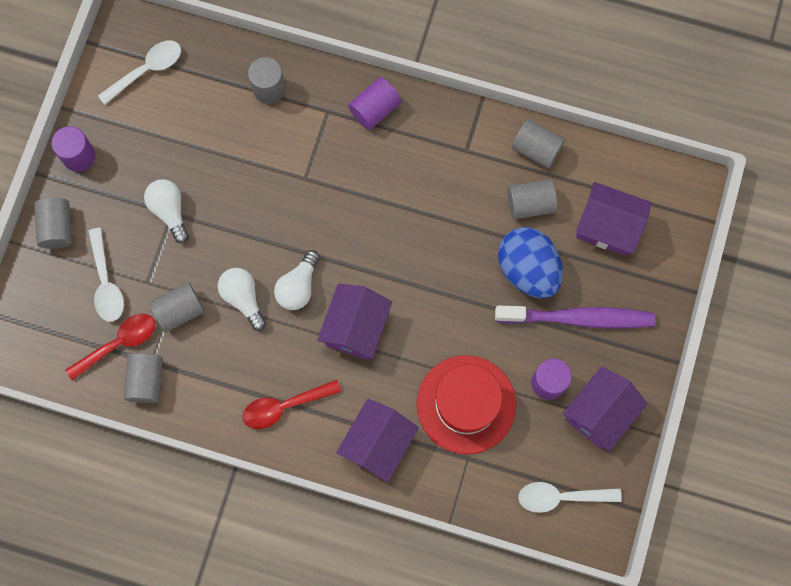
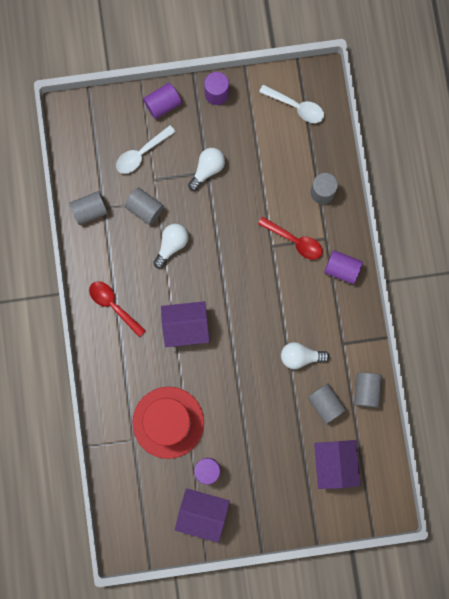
camera: 65 degrees right, 5 degrees up
grey cylinder [34,197,72,249] -> purple cylinder [143,83,182,119]
red spoon [65,314,155,380] -> red spoon moved to [258,216,323,260]
white light bulb [274,250,320,310] -> white light bulb moved to [281,342,330,369]
purple house [336,399,419,483] -> none
purple toothbrush [495,305,655,329] -> none
blue egg [498,227,563,298] -> none
white spoon [518,482,622,513] -> none

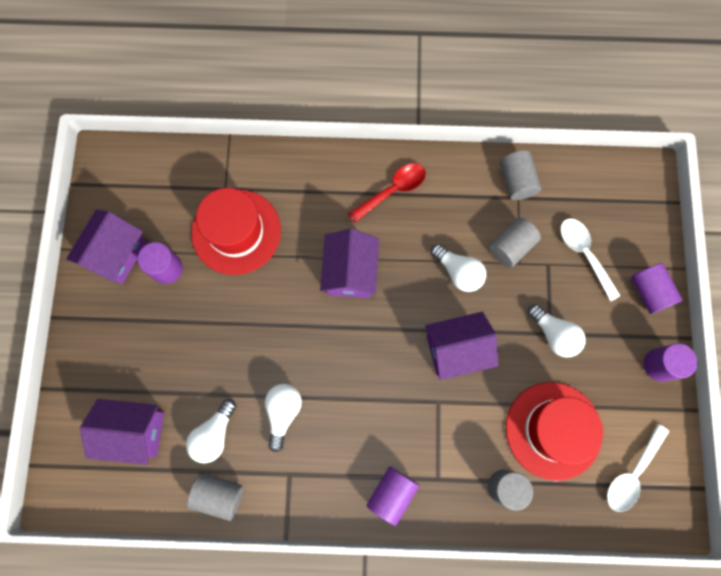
camera: 100 degrees right, 5 degrees down
red spoon [258,216,323,260] -> none
grey cylinder [308,383,346,424] -> white light bulb [186,399,236,463]
none -> purple house [425,312,499,380]
none -> red hat [506,382,603,481]

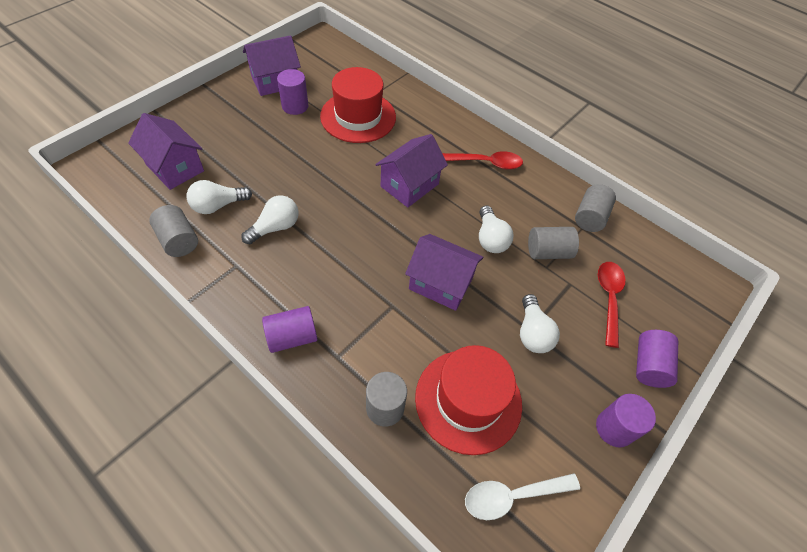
camera: 35 degrees right, 20 degrees down
white spoon [560,218,621,302] -> red spoon [598,262,626,348]

